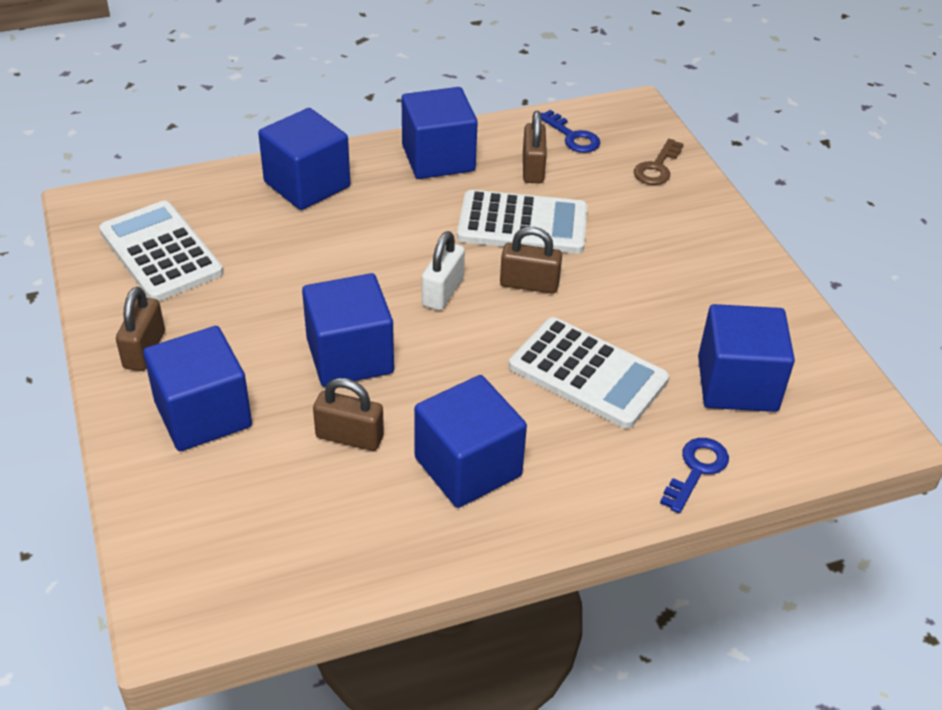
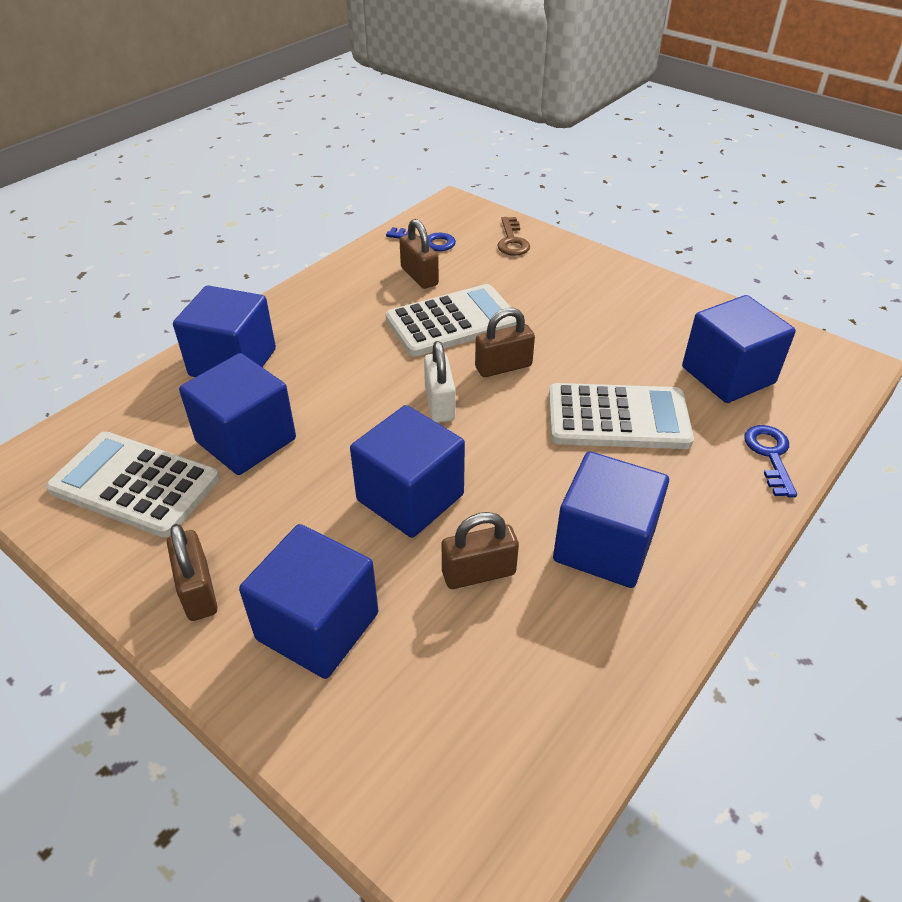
camera: 30 degrees left, 0 degrees up
blue cube [402,87,478,179] -> blue cube moved to [179,353,296,475]

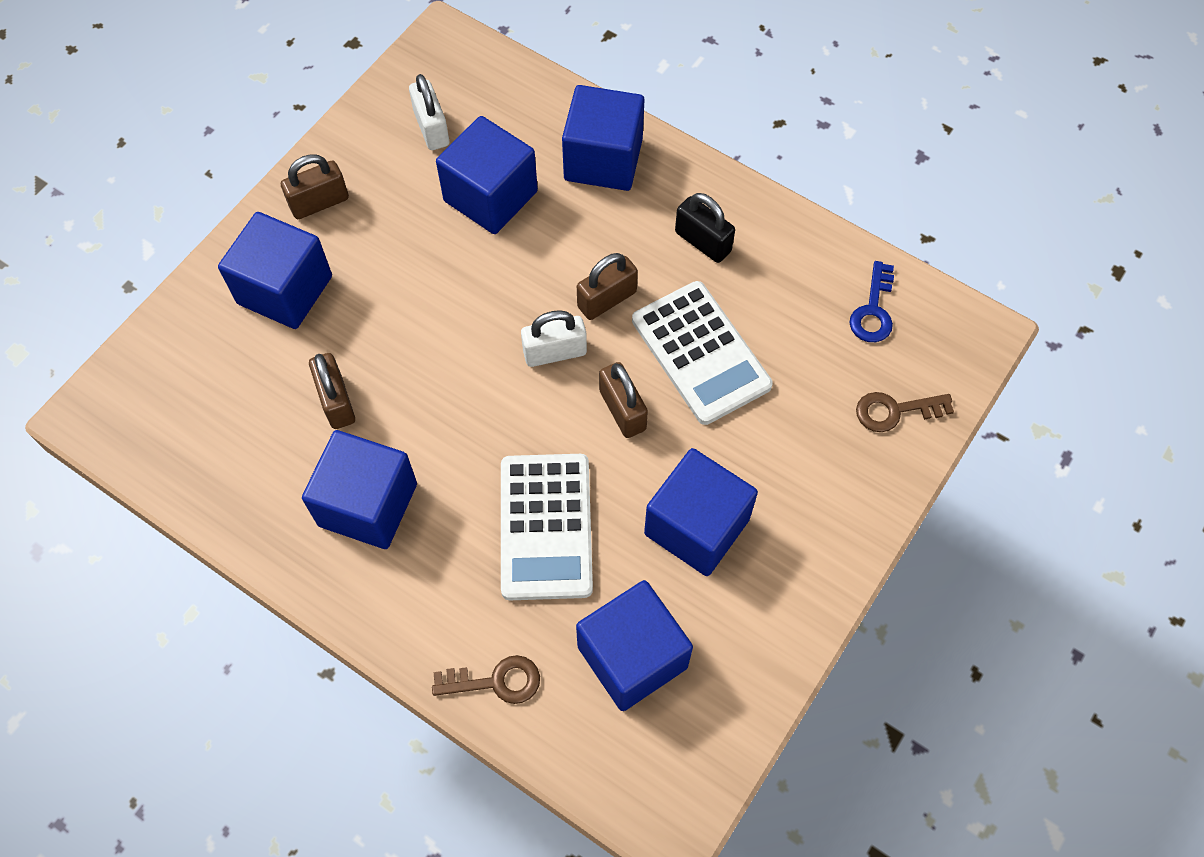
camera: 85 degrees right, 20 degrees up
white calculator [46,432,219,537] -> white padlock [409,74,449,150]
blue cube [350,405,465,538] -> blue cube moved to [644,448,758,576]
brown padlock [399,219,439,289] -> brown padlock moved to [577,253,638,320]
blue key [744,425,797,497] -> brown key [432,655,540,704]
none -> black padlock [675,193,735,263]

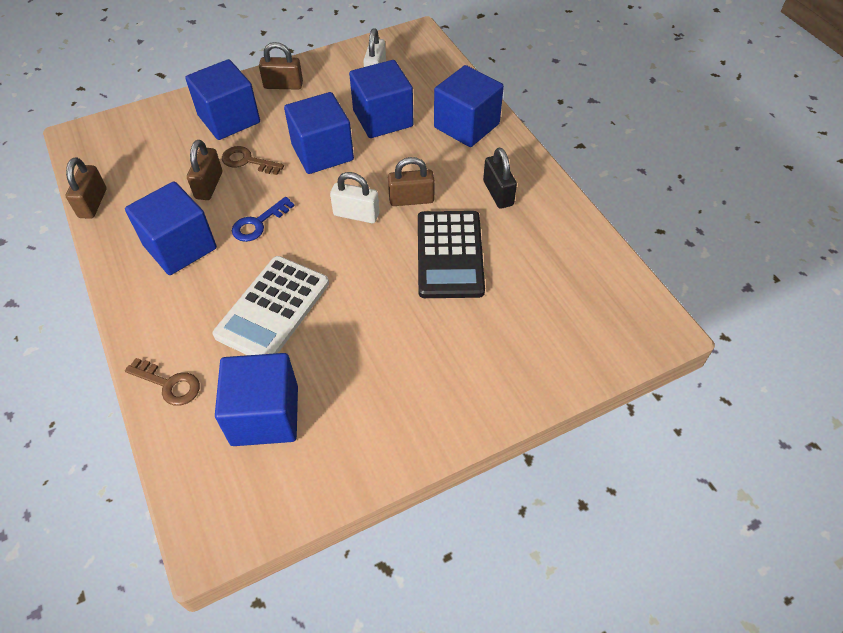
camera: 30 degrees right, 10 degrees down
brown padlock [599,362,648,438] -> brown padlock moved to [66,157,107,219]
white calculator [632,281,773,425] -> black calculator [418,211,485,298]
blue cube [644,448,758,576] -> blue cube moved to [284,92,354,174]
blue key [850,261,894,342] -> blue key moved to [232,197,295,242]
brown key [856,392,954,432] -> brown key moved to [222,146,284,175]

